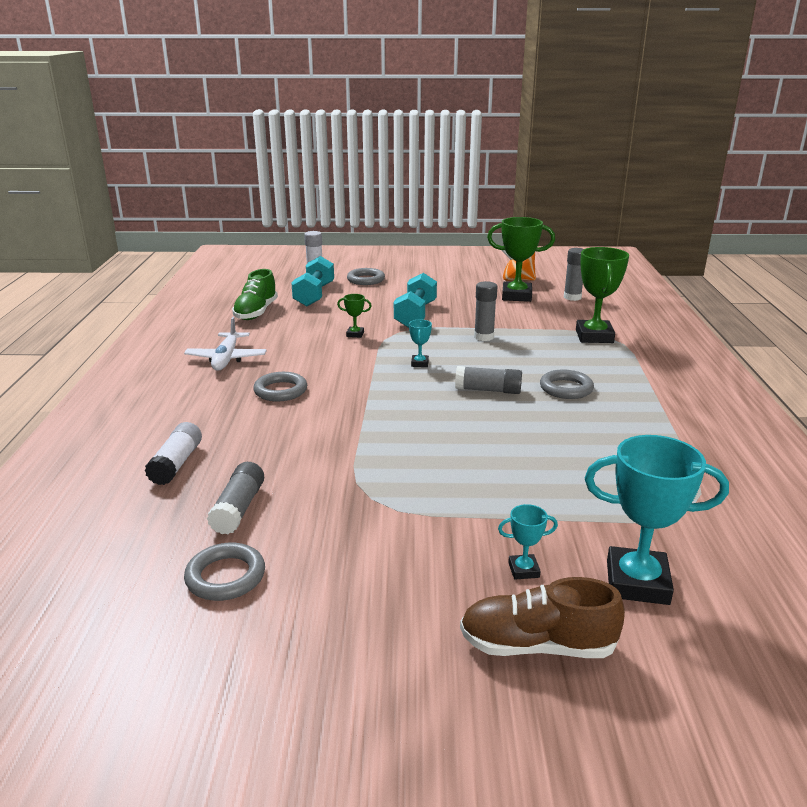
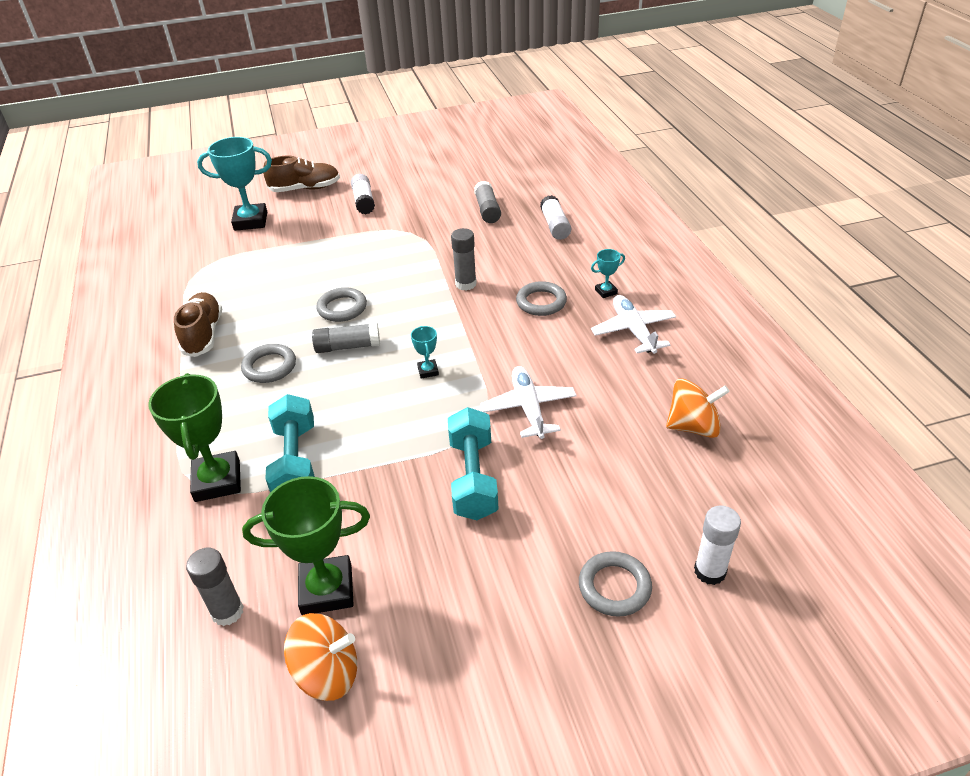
camera: 165 degrees right, 15 degrees up
grey ring [184,543,265,601] -> grey ring moved to [316,287,367,322]
green shoe [232,269,278,320] -> orange spinning top [666,378,730,438]
turquoise dumbbell [292,256,334,306] -> turquoise dumbbell moved to [265,394,315,492]
green trophy [337,294,372,338] -> white plane [480,366,576,439]
grey glue stick [474,281,497,341] -> grey glue stick moved to [451,228,477,290]
turquoise trophy [498,504,558,579] -> turquoise trophy moved to [591,249,625,298]
none -> brown shoe [174,292,222,357]
none -> white glue stick [351,174,375,214]

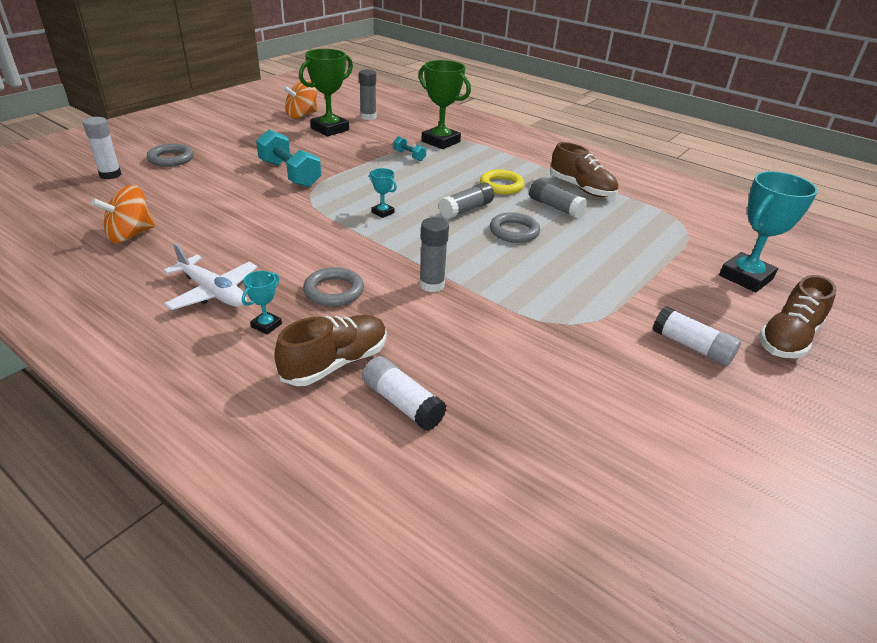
camera: 140 degrees right, 5 degrees down
grey ring [241,344,296,383] -> yellow ring [480,170,524,194]
turquoise dumbbell [265,394,315,492] -> turquoise dumbbell [393,136,426,161], size x0.49
grey glue stick [474,181,501,223] -> grey glue stick moved to [529,179,587,219]
white plane [480,366,576,439] -> none
none -> brown shoe [274,315,387,386]

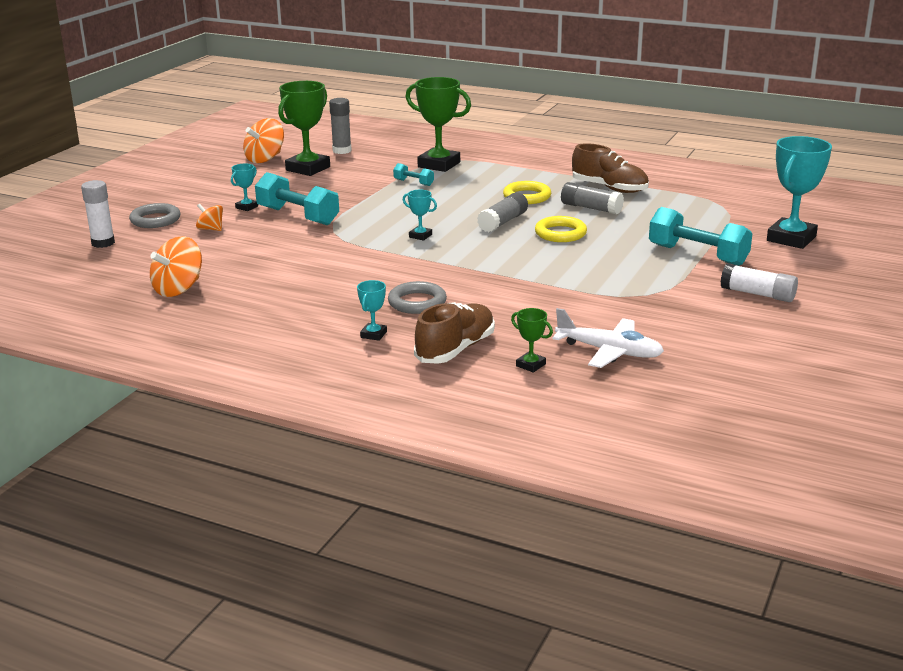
camera: 10 degrees left, 10 degrees down
white plane [163,243,257,310] -> white plane moved to [552,308,664,368]
white glue stick [362,356,447,431] -> green trophy [511,308,553,373]
grey glue stick [419,217,449,292] -> none
grey ring [490,212,540,243] -> yellow ring [535,216,587,242]
brown shoe [759,275,837,358] -> none
none -> orange spinning top [196,204,223,231]
none -> turquoise trophy [231,163,258,211]
none -> turquoise dumbbell [649,207,753,266]

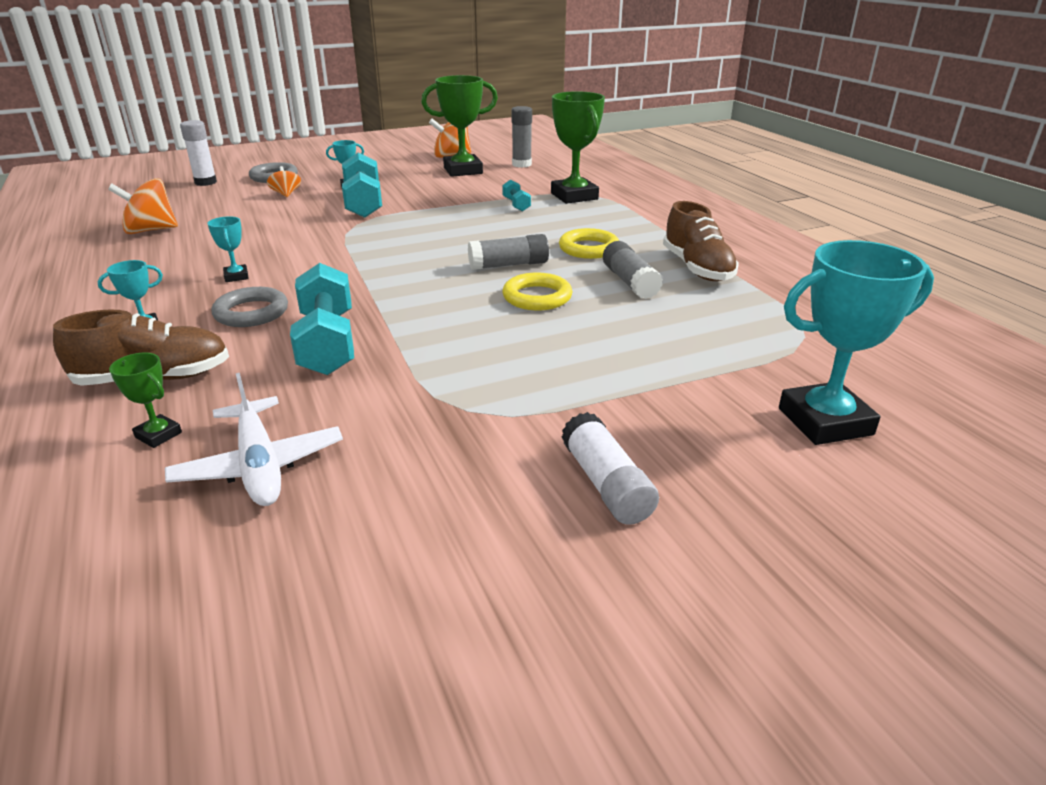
camera: 40 degrees right, 5 degrees up
turquoise trophy [403,190,437,241] -> turquoise trophy moved to [207,216,249,282]
green trophy [511,308,553,373] -> green trophy turned 45 degrees counterclockwise [109,353,182,448]
turquoise dumbbell [649,207,753,266] -> turquoise dumbbell moved to [290,263,354,375]

